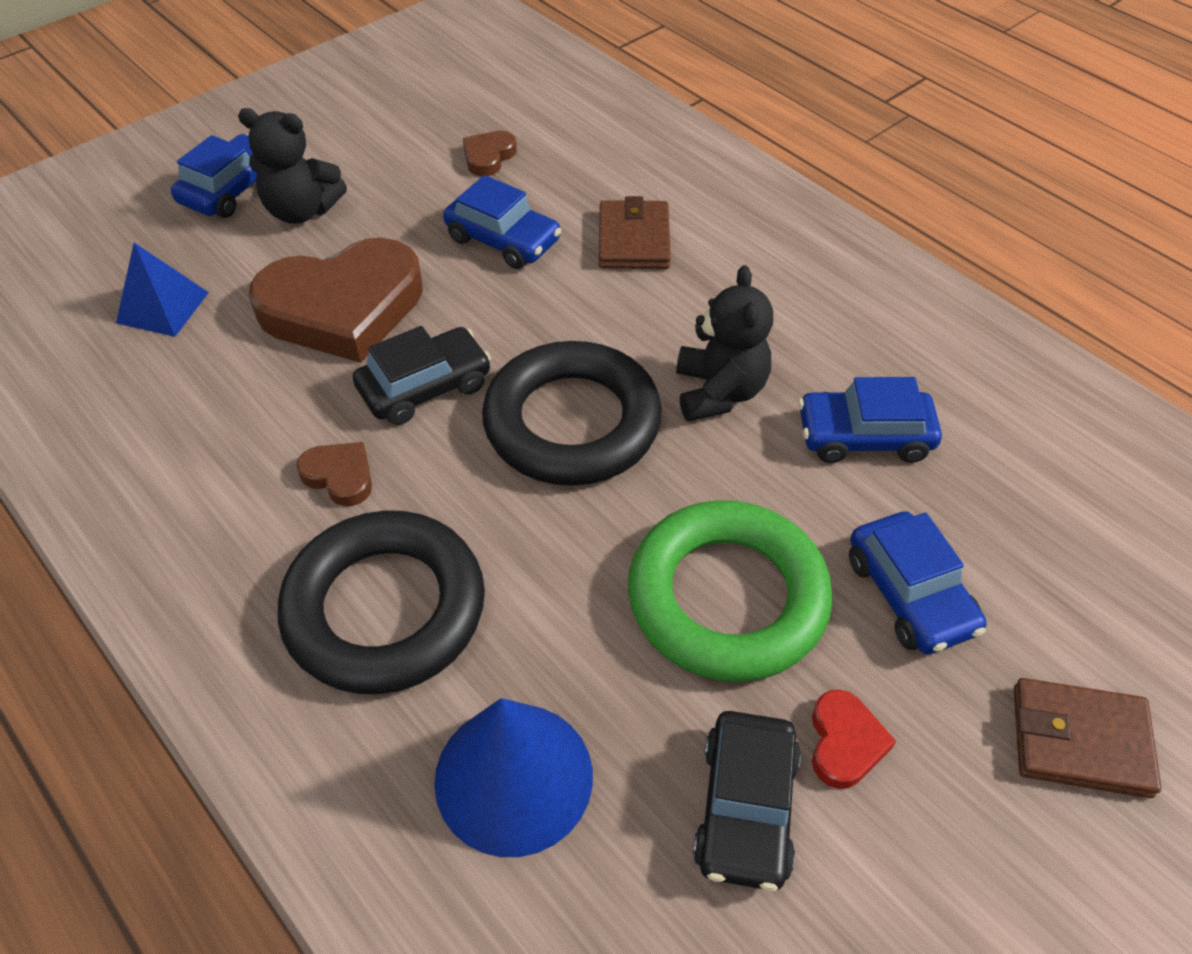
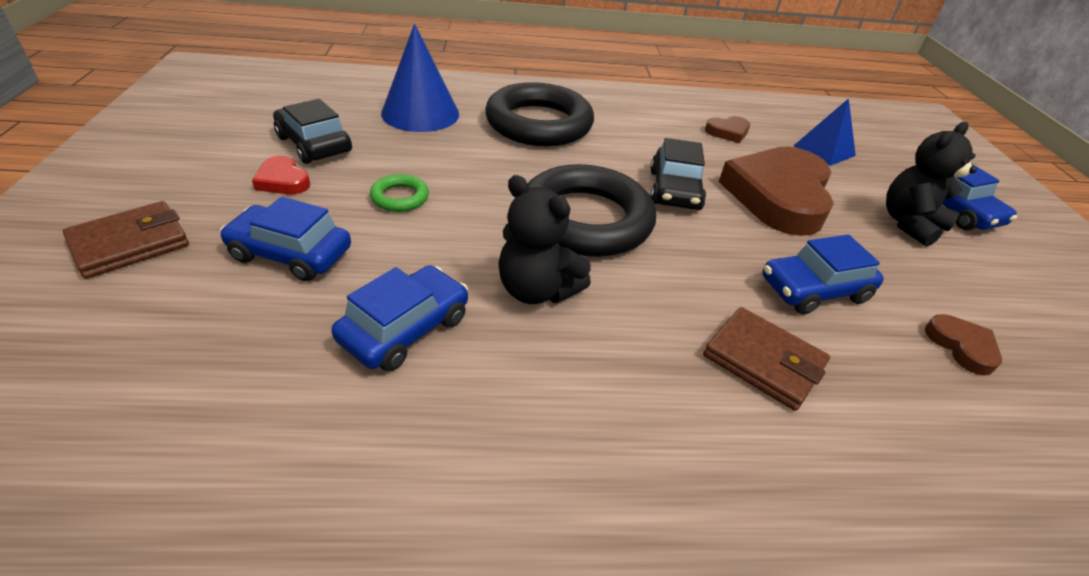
camera: 125 degrees right, 10 degrees down
brown heart [296,442,372,506] -> brown heart moved to [705,116,750,143]
green ring [628,500,833,682] -> green ring [370,174,429,212], size x0.42

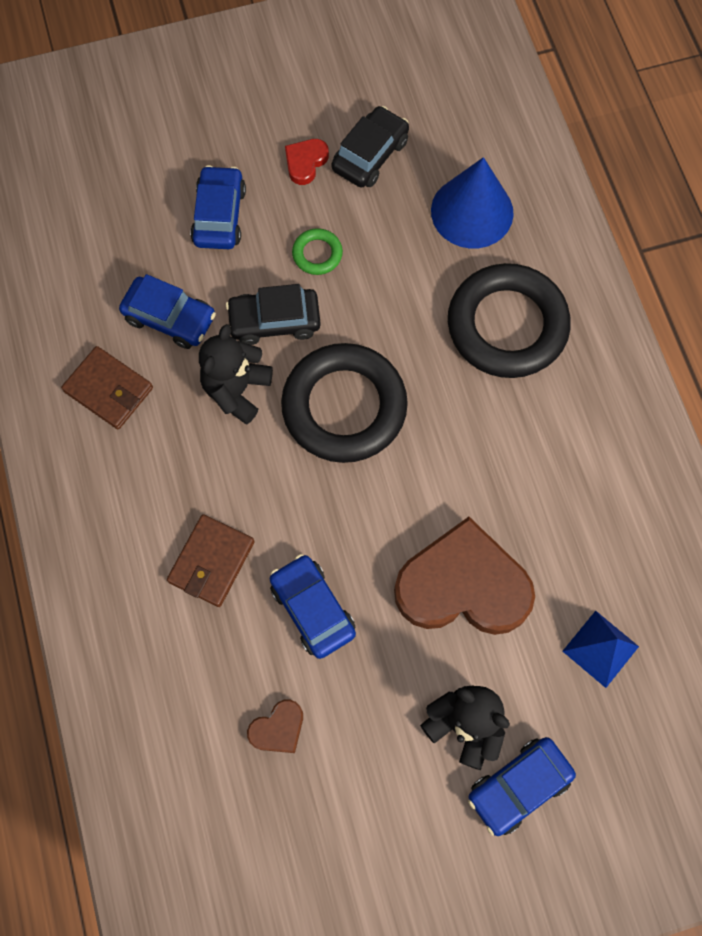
camera: 80 degrees right, 30 degrees up
brown wallet [63,201,189,279] -> brown wallet moved to [61,346,153,429]
black car [650,138,706,210] -> black car moved to [226,284,321,345]
brown heart [705,116,750,143] -> none

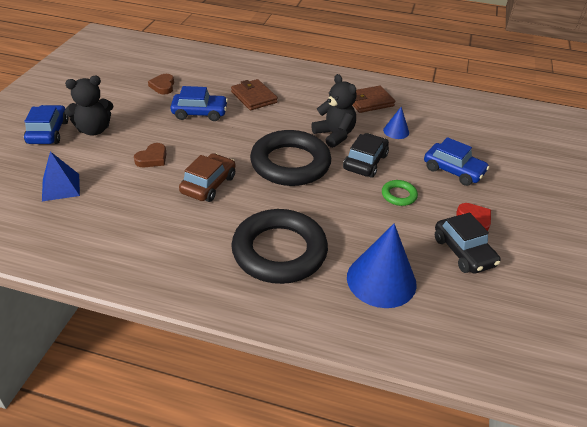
camera: 120 degrees right, 30 degrees down
blue car [119,274,216,349] -> blue cone [383,107,409,139]
brown heart [394,517,535,635] -> brown heart [134,143,167,167], size x0.43
none -> brown car [179,153,235,202]

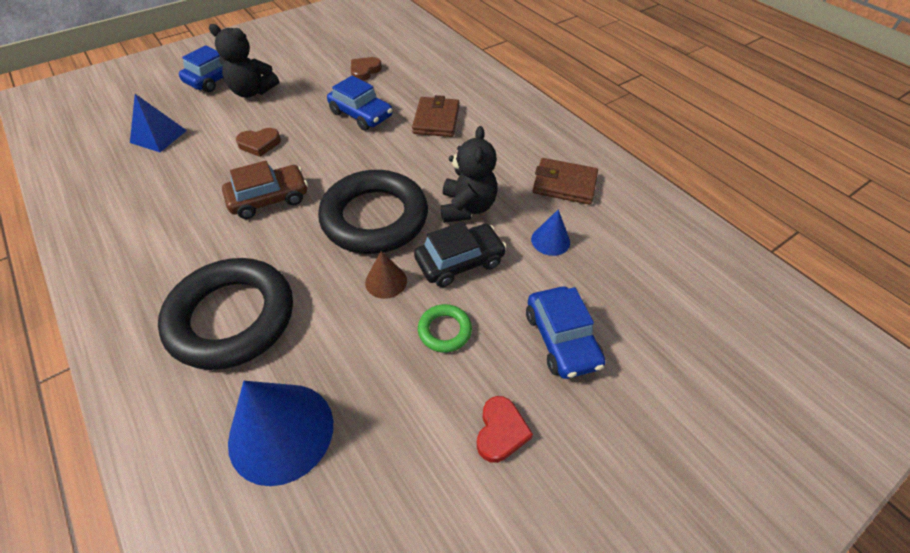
camera: 40 degrees right, 10 degrees up
black car [435,213,501,274] -> none
none -> brown cone [365,251,407,299]

